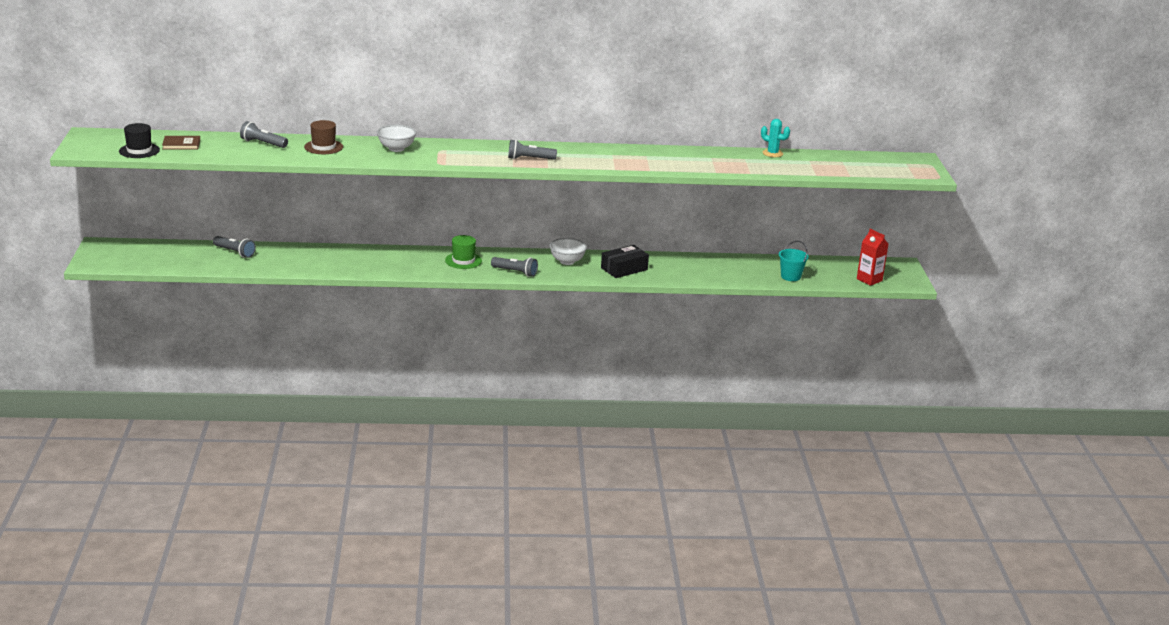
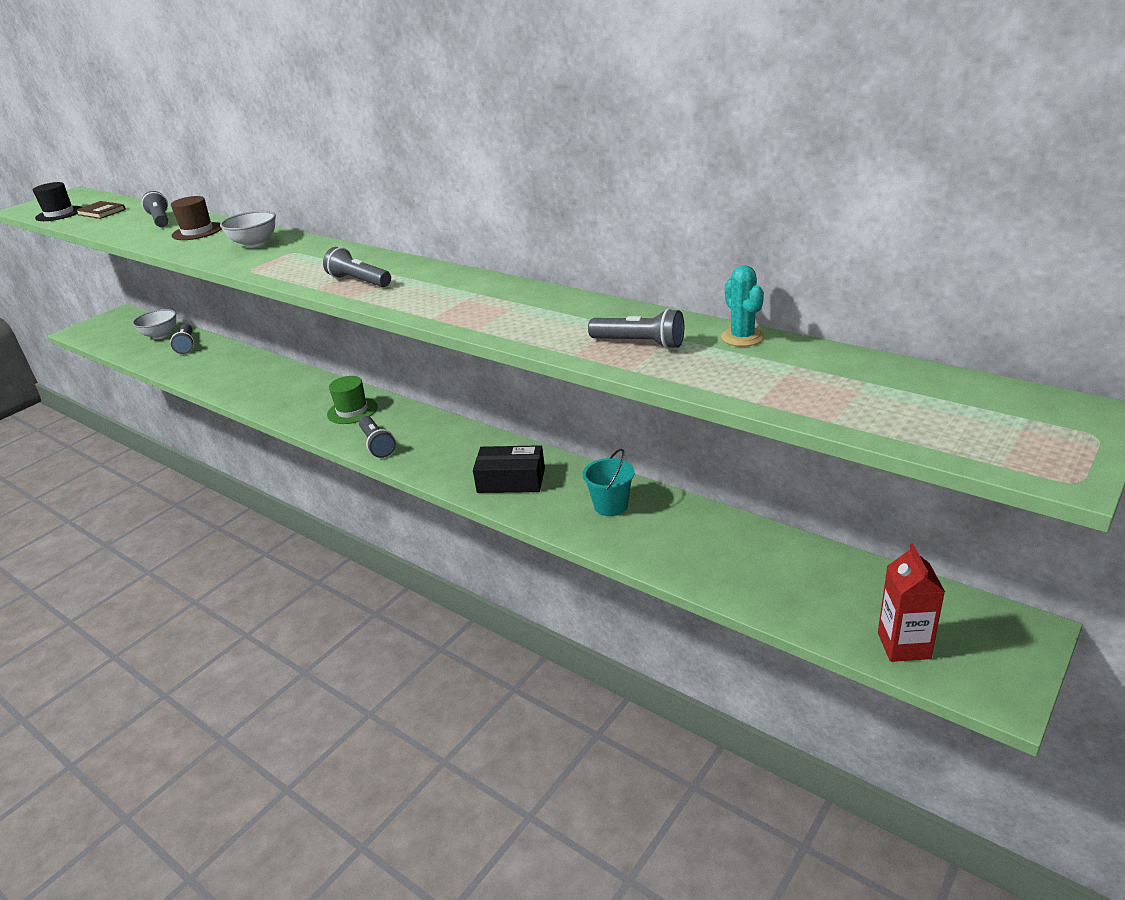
camera: 45 degrees right, 5 degrees up
white bowl [549,238,587,265] -> white bowl moved to [132,309,176,339]
turquoise bucket [779,241,809,281] -> turquoise bucket moved to [583,449,635,516]
none -> grey flashlight [588,309,684,349]

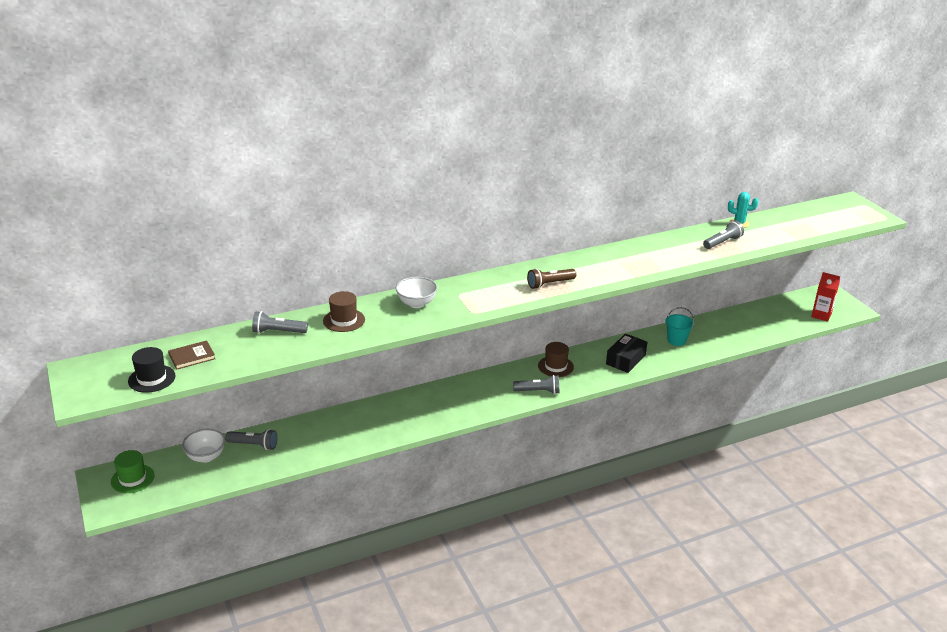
camera: 65 degrees left, 0 degrees up
grey flashlight [323,247,391,287] -> brown flashlight [527,268,576,289]
green hat [327,376,378,424] -> green hat moved to [111,450,155,493]
none -> brown hat [538,342,574,377]

